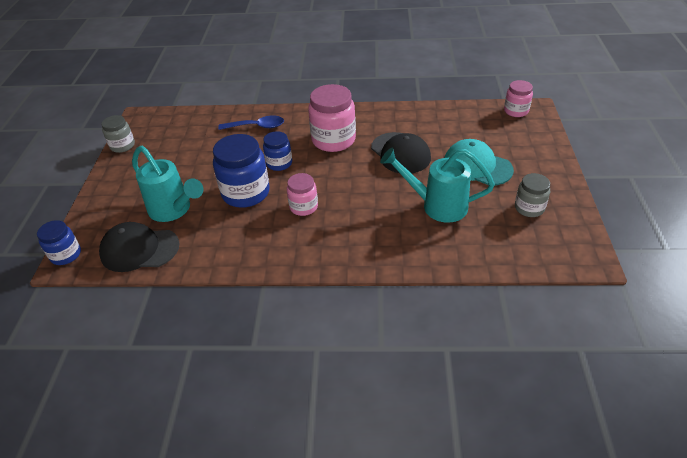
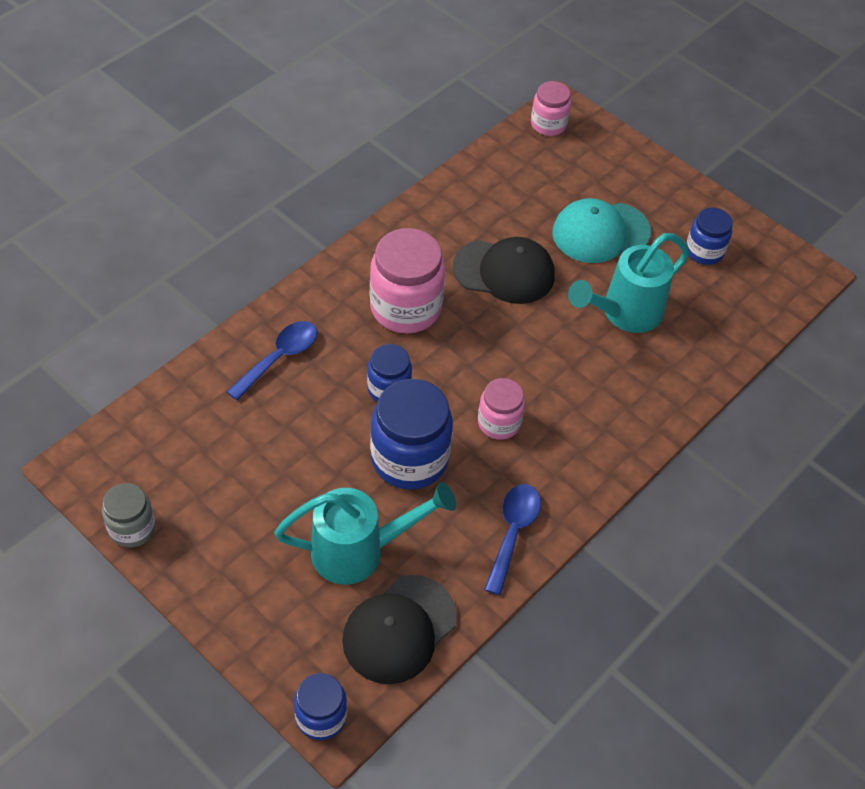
camera: 55 degrees left, 10 degrees up
grey jar [515,173,550,217] -> blue jar [686,207,733,265]
none -> blue spoon [484,484,541,595]

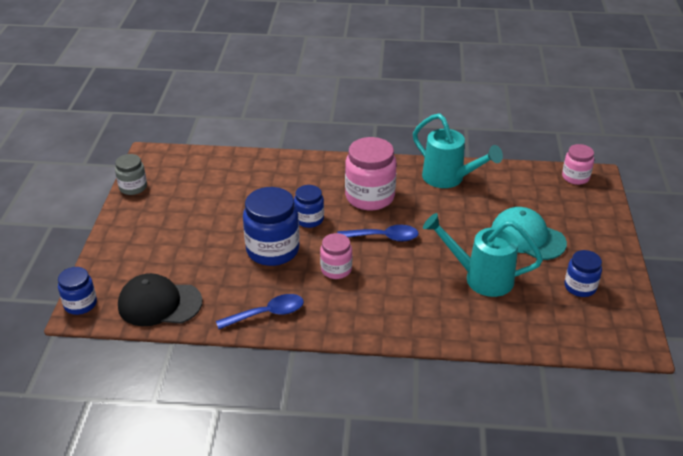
camera: 55 degrees right, 15 degrees down
blue spoon [227,321,317,401] -> blue spoon moved to [337,225,419,242]
turquoise watering can [274,482,456,585] -> turquoise watering can moved to [413,113,503,188]
black cap [453,237,555,304] -> none

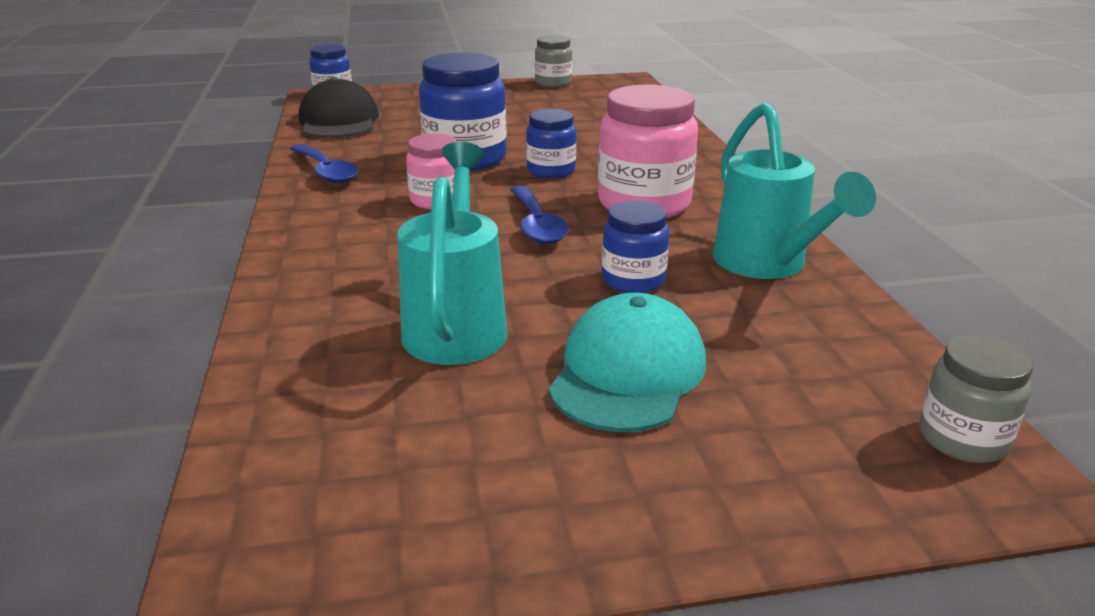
camera: 75 degrees right, 10 degrees down
turquoise watering can [413,113,503,188] -> turquoise watering can turned 45 degrees counterclockwise [713,102,876,279]
pink jar [562,144,594,185] -> grey jar [919,335,1033,463]
blue jar [564,250,602,297] -> blue jar moved to [602,201,670,293]

